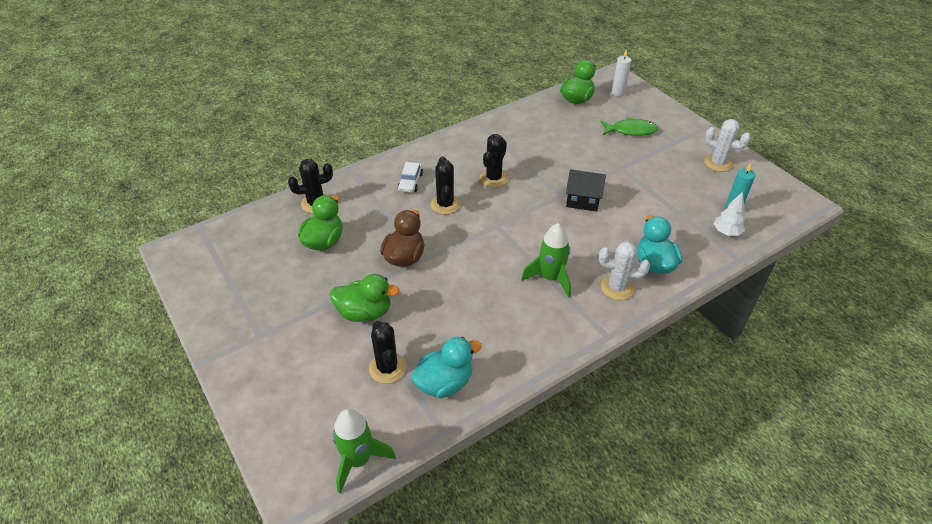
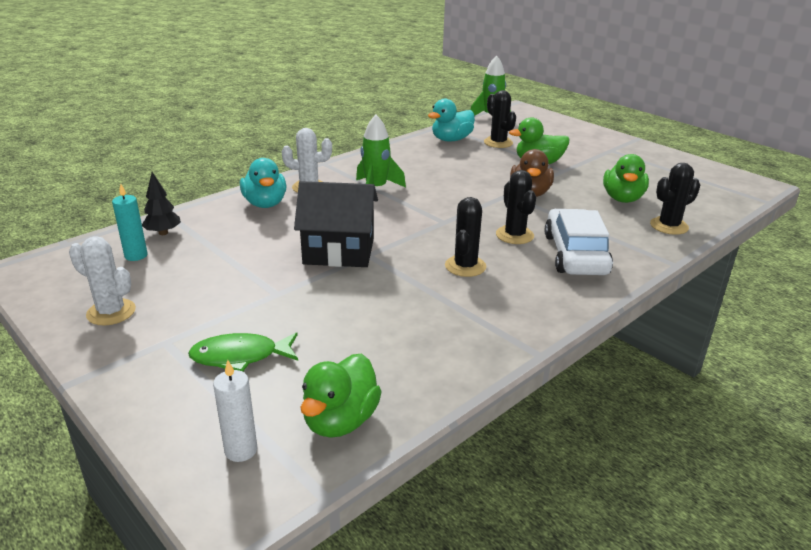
camera: 170 degrees right, 15 degrees down
white car [398,162,423,193] -> white car [545,209,613,275], size x1.97
black house [566,169,606,212] -> black house [294,181,378,267], size x1.53
white tree [714,192,745,236] -> black tree [142,172,181,235]

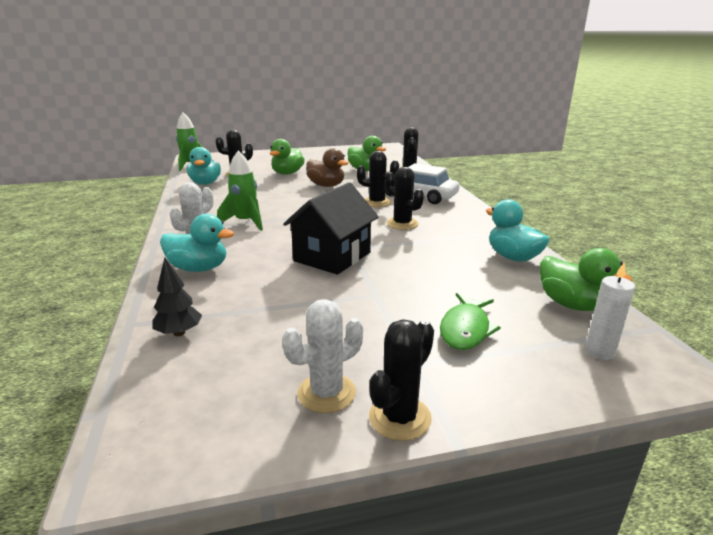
camera: 60 degrees left, 5 degrees down
turquoise candle [112,184,148,261] -> none
none -> black cactus [369,319,434,441]
none -> turquoise duck [486,199,550,262]

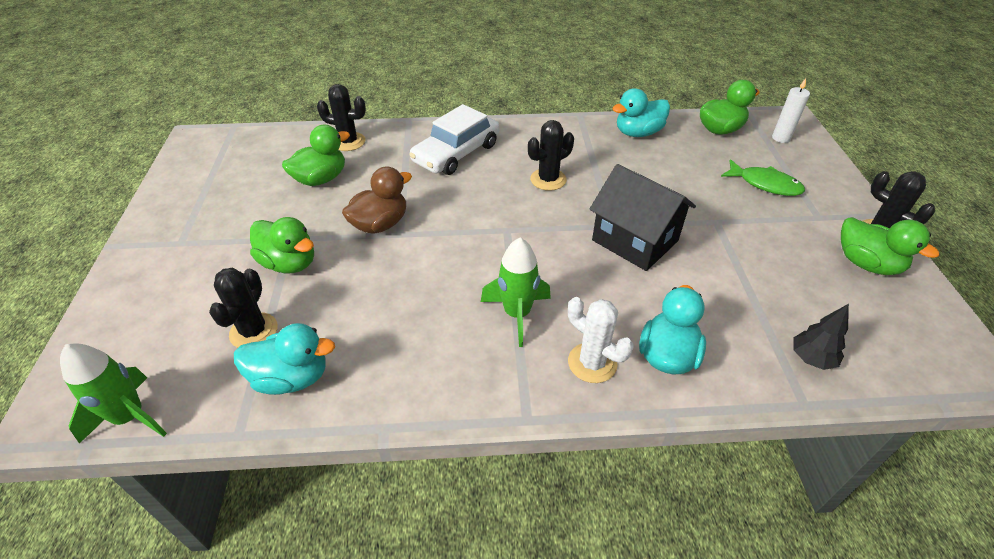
camera: 80 degrees left, 20 degrees up
white cactus [282,299,363,413] -> green duck [841,217,939,275]
black cactus [357,151,399,207] -> none

